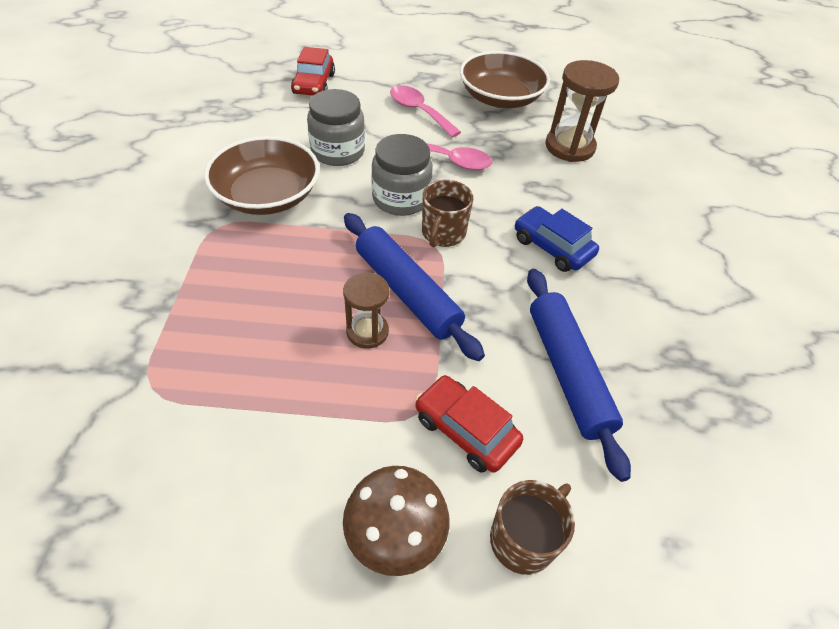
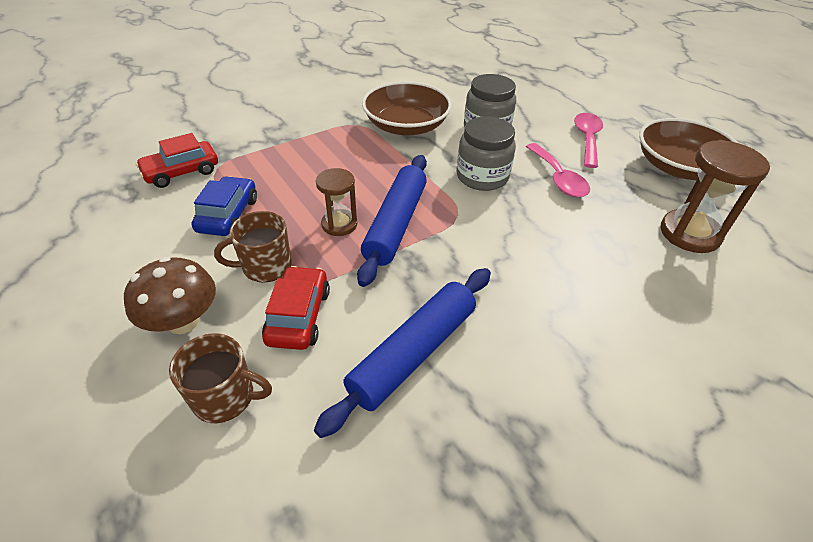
camera: 55 degrees right, 5 degrees down
red car [291,47,335,95] -> red car moved to [136,133,218,188]
brown mug [422,180,473,248] -> brown mug moved to [214,211,292,283]
blue car [515,206,599,272] -> blue car moved to [192,176,257,236]

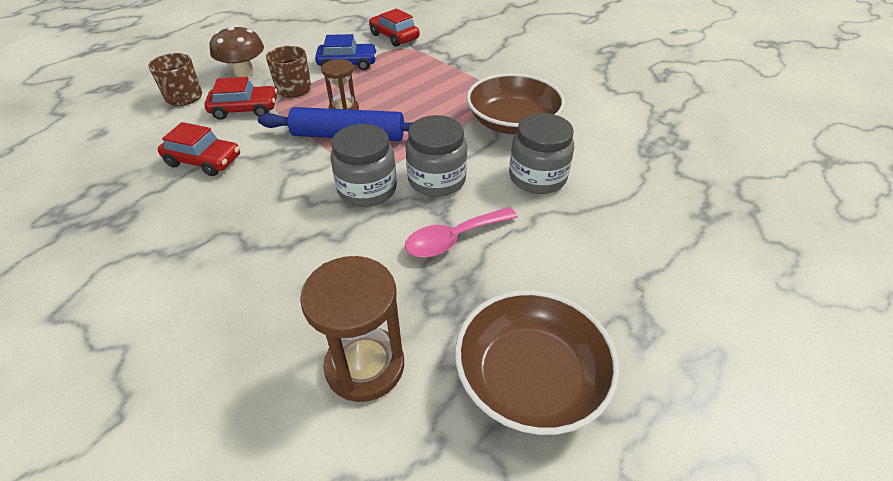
camera: 80 degrees right, 0 degrees up
blue rolling pin [314,268,491,438] -> red car [158,122,240,176]
pink spoon [574,113,603,168] -> none
none -> grey jar [331,124,397,207]

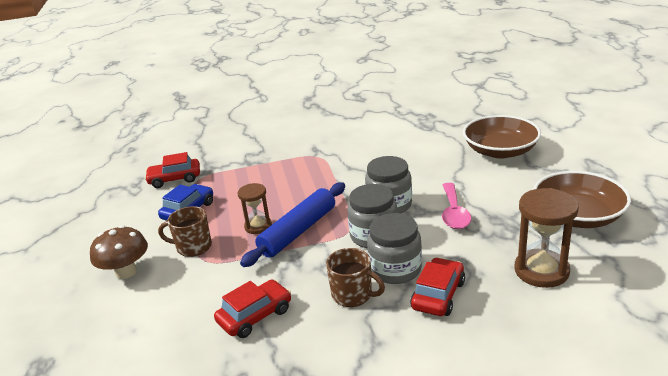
camera: 55 degrees left, 15 degrees down
brown mug [148,53,202,106] -> brown mug moved to [326,248,385,307]
red car [204,77,277,120] -> red car moved to [410,257,465,316]
brown bowl [466,73,565,135] -> brown bowl moved to [463,115,541,159]
grey jar [509,113,574,194] -> grey jar moved to [367,213,422,284]

